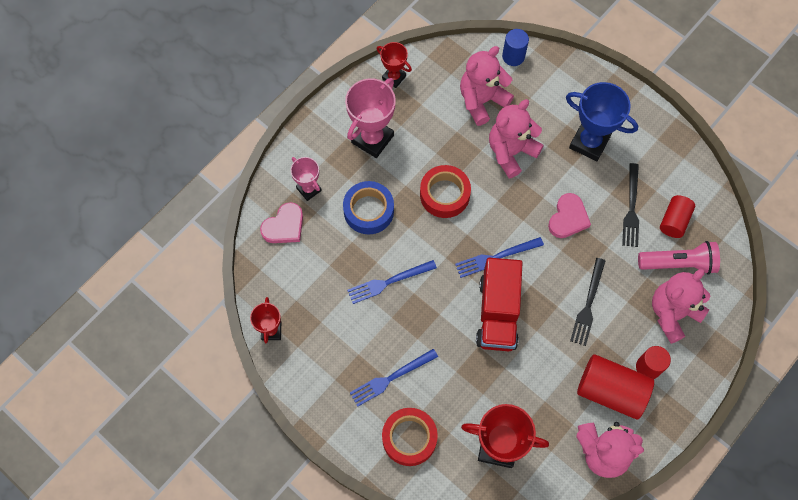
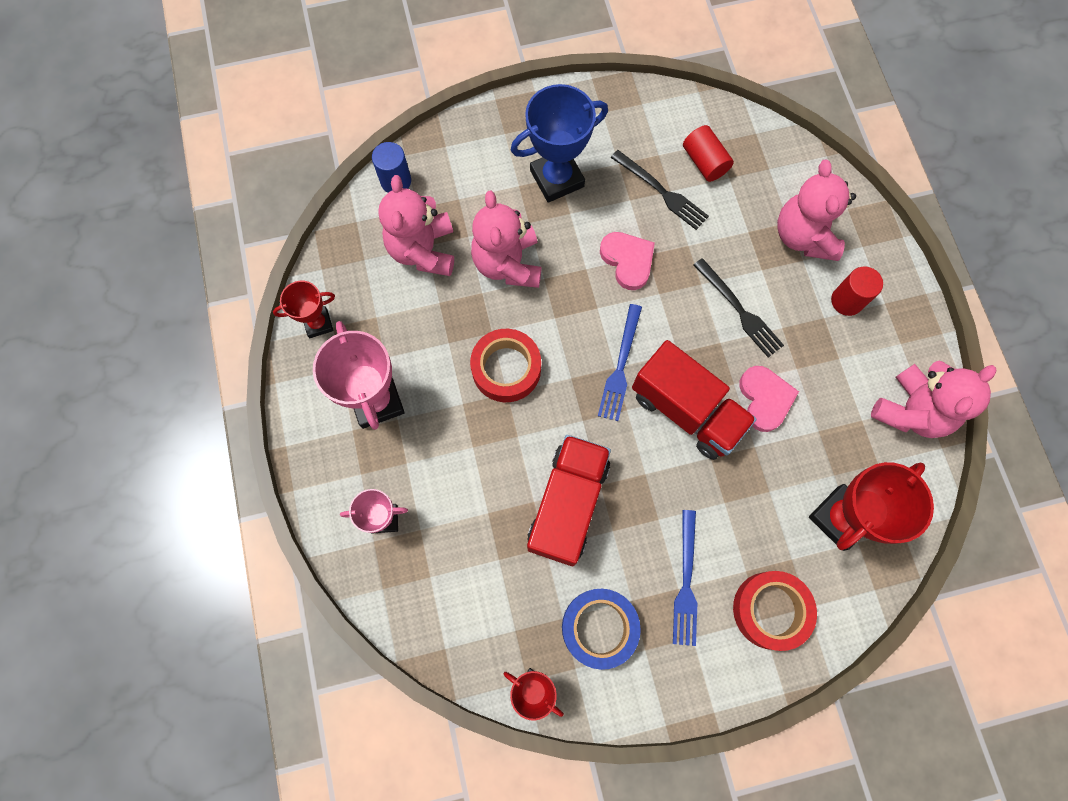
camera: 55 degrees left, 5 degrees up
pink heart [260,202,303,243] -> pink heart moved to [740,366,799,432]
blue tape [343,181,394,234] -> blue tape moved to [562,589,641,670]
blue fork [347,260,437,304] -> red truck [527,435,611,566]
red cylinder [577,354,654,419] -> none
pink flashlight [638,241,720,274] -> none

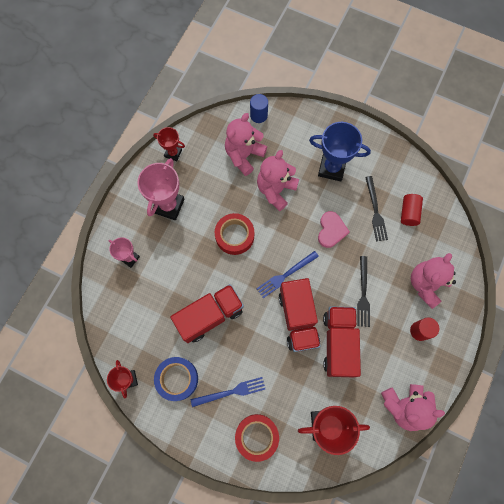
camera: 40 degrees right, 0 degrees up
blue fork [673,510,697,646] -> blue fork turned 150 degrees counterclockwise [190,377,265,407]
pink heart [740,366,799,432] -> red truck [323,306,361,378]

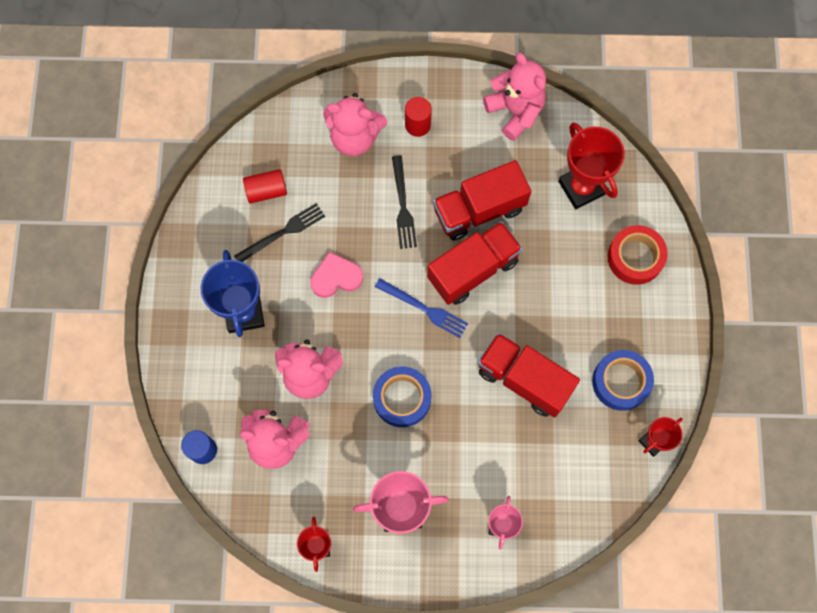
camera: 115 degrees left, 0 degrees up
blue fork [190,377,265,407] -> none
red tape [215,213,254,255] -> blue tape [373,366,431,427]
black fork [357,256,370,327] -> black fork turned 105 degrees clockwise [392,155,417,249]

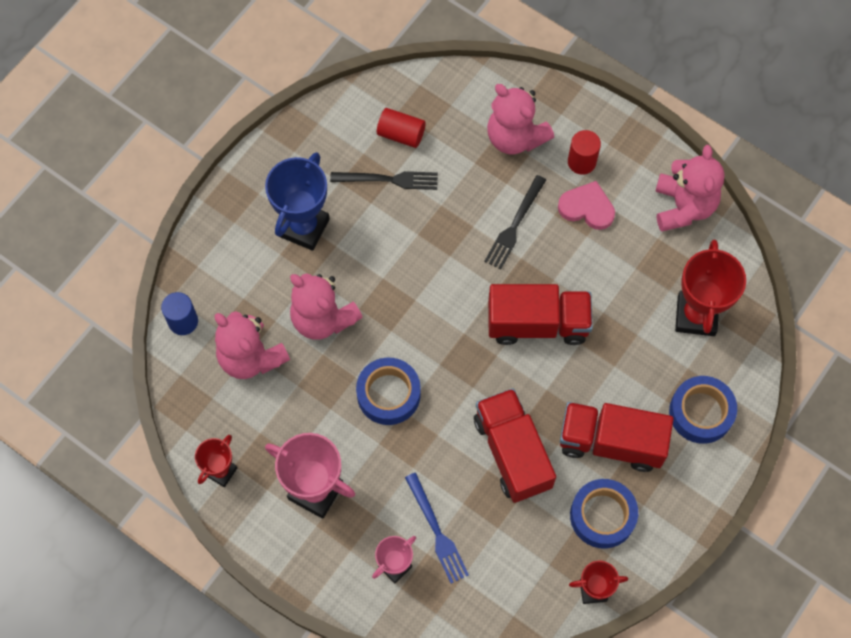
camera: 35 degrees right, 5 degrees down
pink heart [310,252,363,298] -> pink heart moved to [558,181,615,230]
blue fork [375,278,468,338] -> blue fork moved to [405,473,469,584]
red truck [433,160,531,241] -> red truck moved to [560,402,674,472]
red tape [608,225,668,285] -> blue tape [669,376,737,444]

